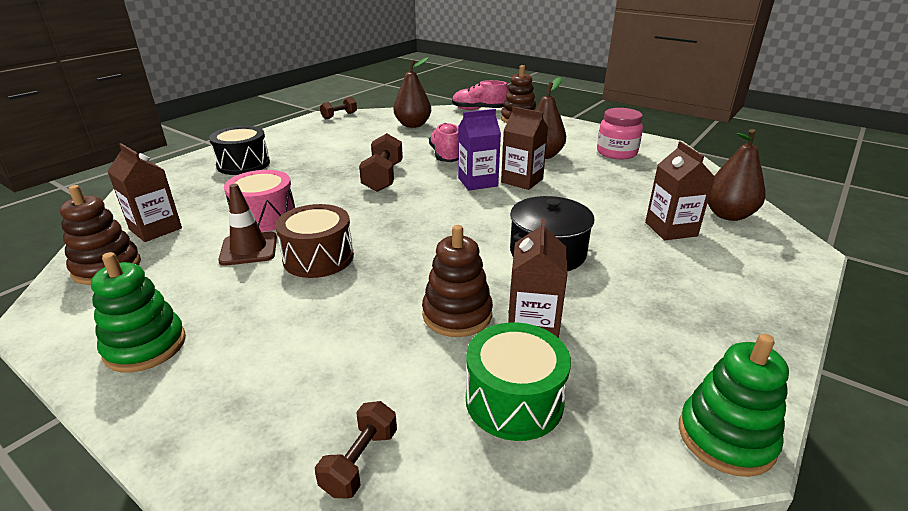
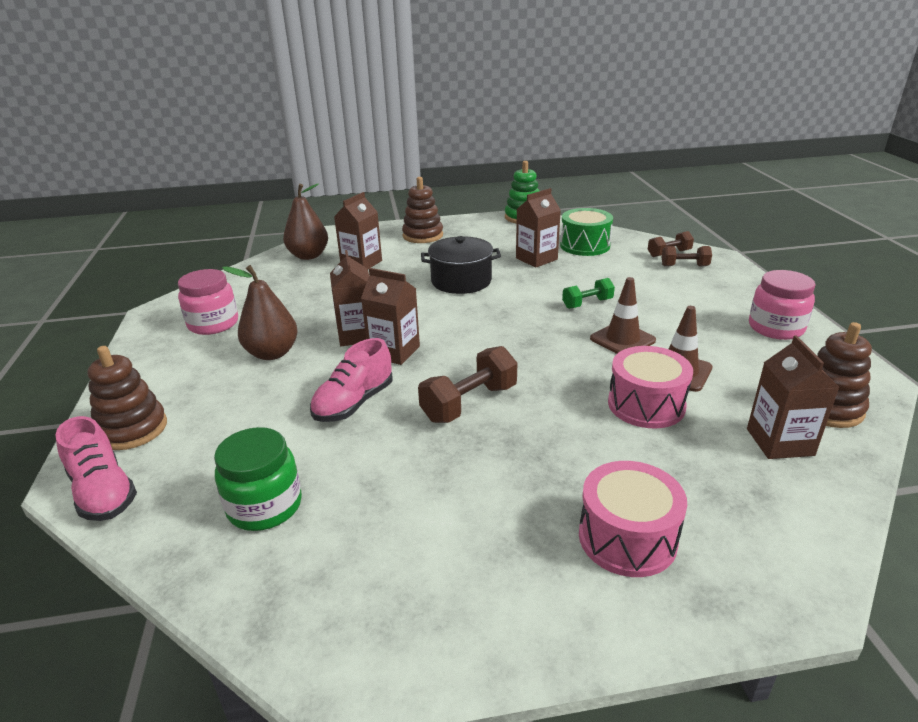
camera: 135 degrees left, 0 degrees up
green stacking toy [91,252,186,373] -> pink jar [749,270,815,340]
black drum [209,126,270,175] -> pink drum [579,461,687,577]
brown drum [275,204,354,278] -> brown traffic cone [590,277,656,354]
brown dumbbell [320,97,357,119] -> brown dumbbell moved to [662,246,712,266]
brown pear [394,57,431,128] -> green jar [214,427,302,531]
brown stacking toy [422,225,493,337] -> brown stacking toy moved to [402,177,443,243]
purple carton [458,109,501,191] -> brown carton [361,268,420,365]
none -> green dumbbell [562,278,615,309]

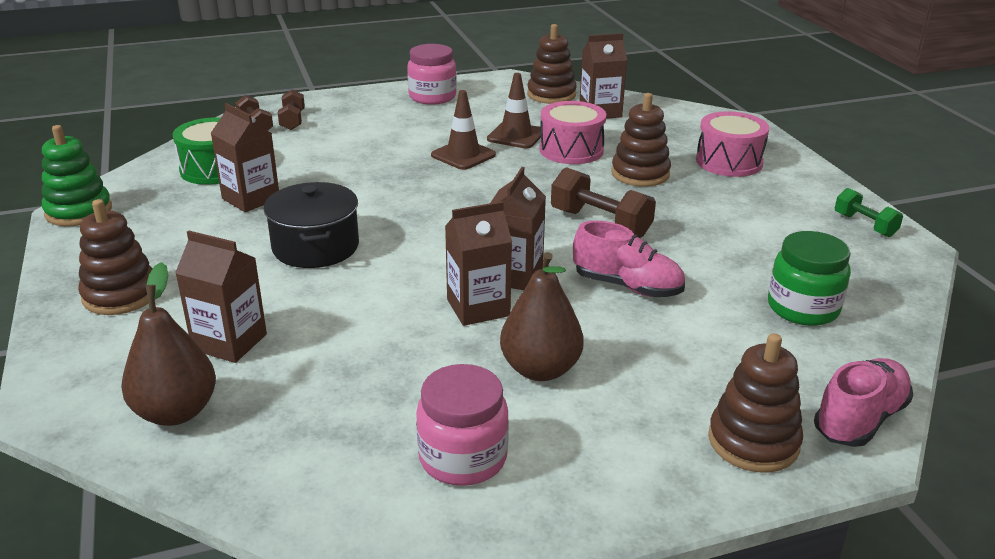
camera: 100 degrees left, 0 degrees up
green dumbbell [562,278,615,309] -> green dumbbell moved to [835,188,903,237]
none -> brown stacking toy [611,93,671,187]

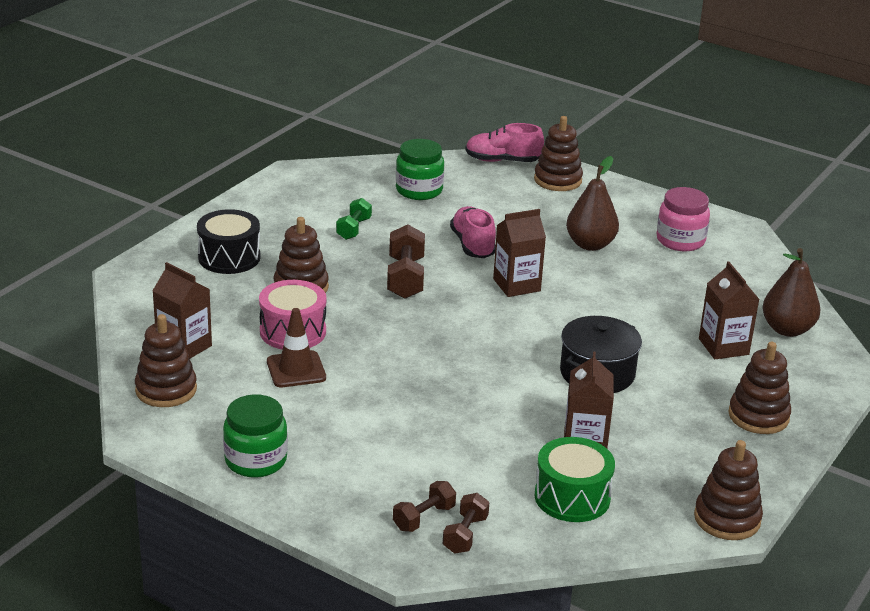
camera: 130 degrees left, 0 degrees up
green stacking toy [42,125,112,226] -> brown stacking toy [694,440,763,540]
pink jar [407,44,457,105] -> green jar [223,394,288,478]
brown traffic cone [431,90,496,170] -> none
brown carton [445,201,512,326] -> none
pink drum [696,111,769,177] -> black drum [197,209,261,274]
green dumbbell [835,188,903,237] -> green dumbbell moved to [336,198,372,240]

